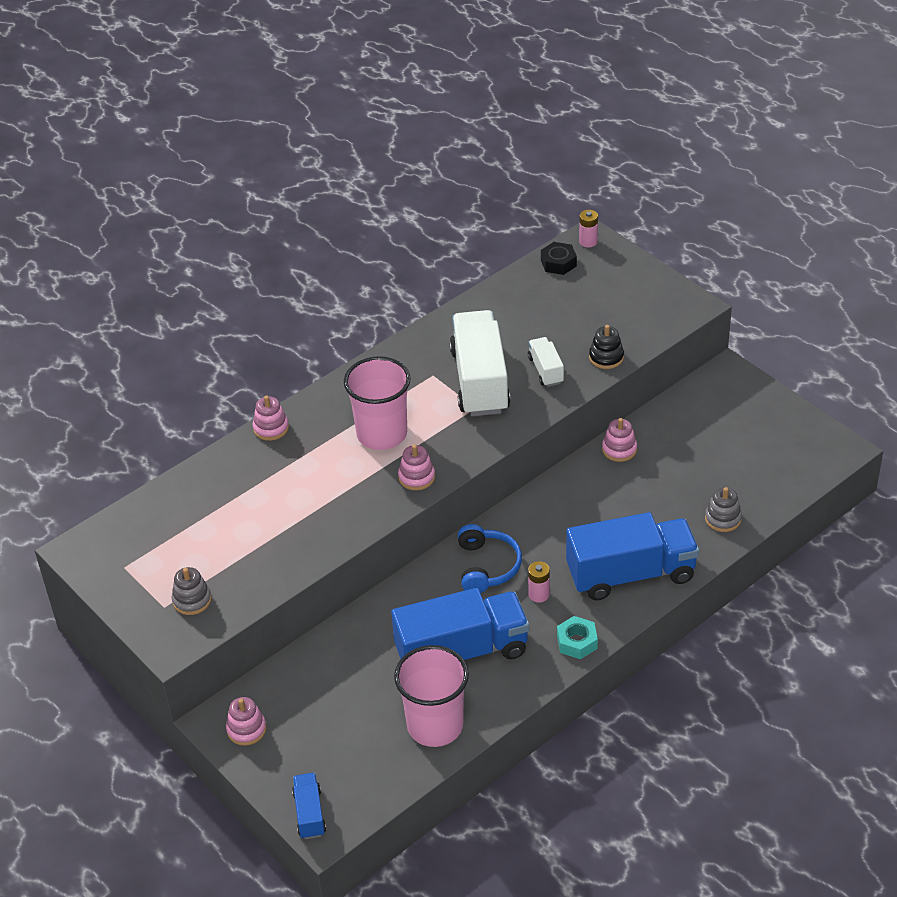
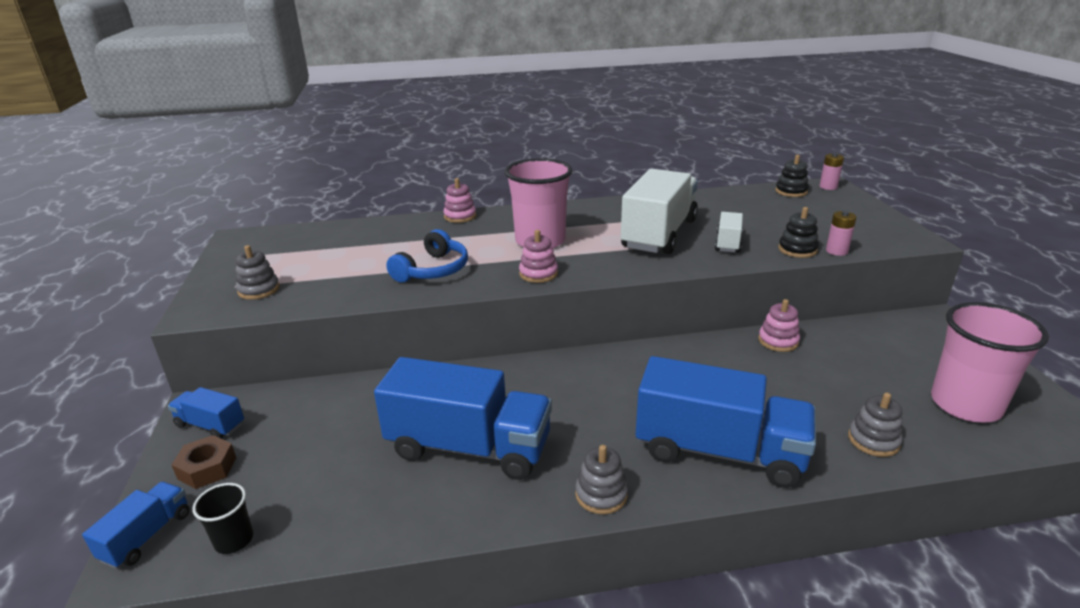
camera: 30 degrees right, 15 degrees down
pink stacking toy [226,697,266,746] -> blue truck [168,387,244,439]
pink cup [394,645,469,747] -> pink cup moved to [931,302,1049,423]
blue headphones [458,524,522,593] -> blue headphones moved to [386,229,468,282]
pink battery [528,561,550,603] -> pink battery moved to [826,211,857,256]
black nut [541,242,577,275] -> black stacking toy [775,155,809,197]
turquoise nut [557,616,598,659] -> grey stacking toy [575,445,628,514]
none -> brown nut [172,435,236,489]
none -> black cup [192,483,253,554]

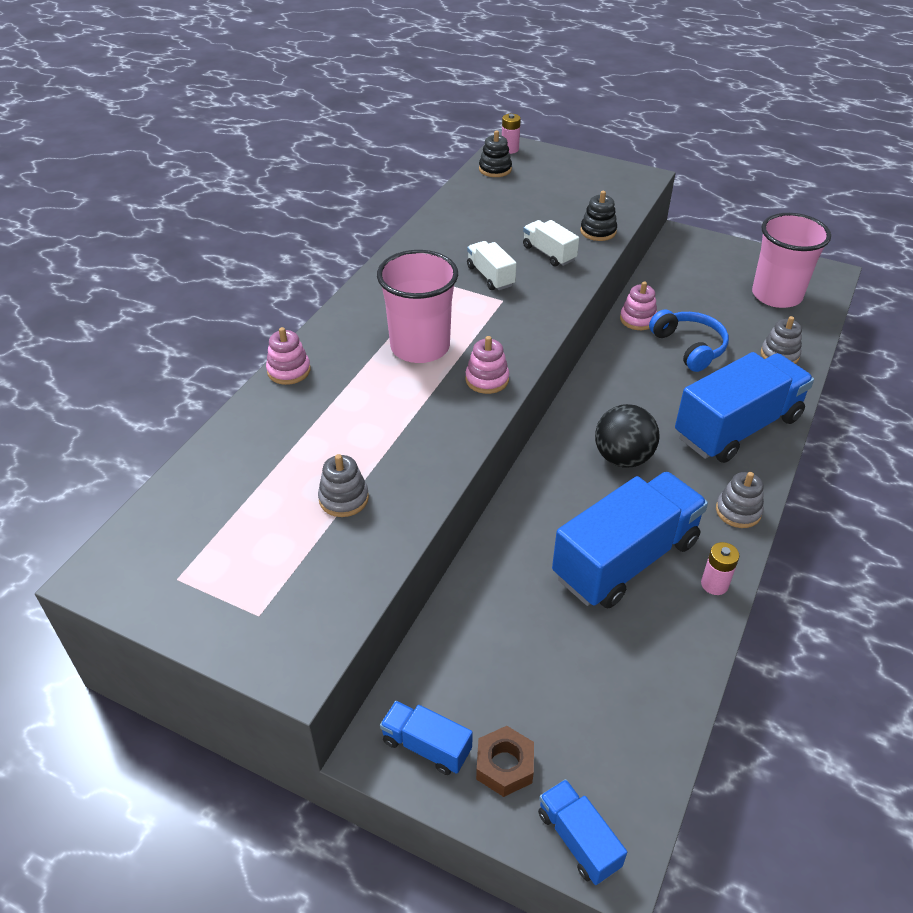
camera: 55 degrees left, 15 degrees up
blue truck [168,387,244,439] -> blue truck turned 60 degrees clockwise [380,701,473,775]
black cup [192,483,253,554] -> none
grey stacking toy [236,245,280,300] -> grey stacking toy moved to [318,454,369,517]
blue headphones [386,229,468,282] -> blue headphones moved to [649,309,729,372]
white truck [621,169,698,254] -> white truck [467,241,517,290], size x0.47
pink battery [826,211,857,256] -> pink battery moved to [701,542,739,595]
none -> black ball [595,404,660,468]

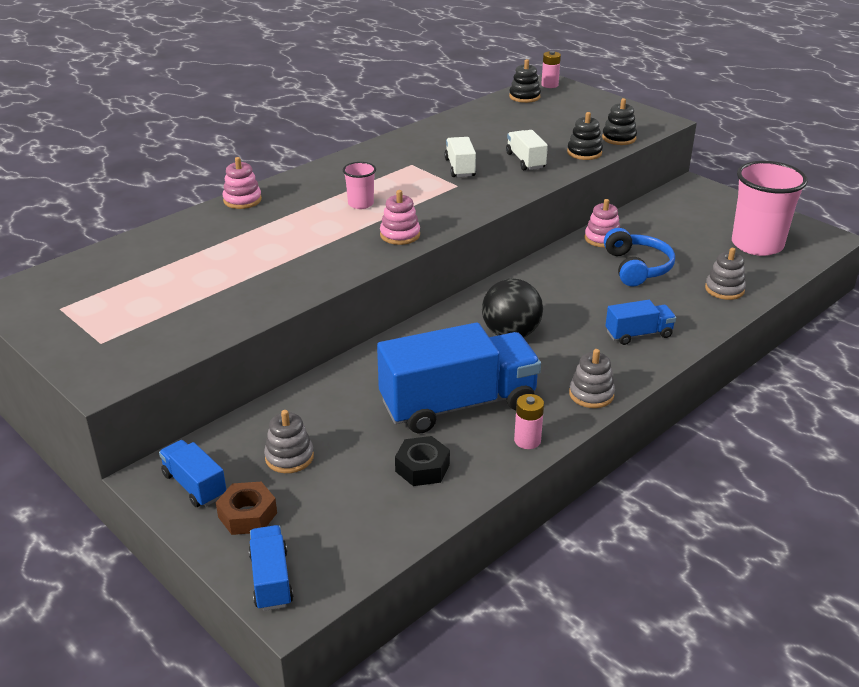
camera: 20 degrees right, 10 degrees down
grey stacking toy [318,454,369,517] -> grey stacking toy moved to [264,410,314,473]
pink cup [377,250,458,363] -> pink cup [343,162,376,209], size x0.48
blue truck [675,352,814,463] -> blue truck [605,300,676,345], size x0.47
none -> black nut [395,436,450,486]
none -> black stacking toy [602,98,637,145]

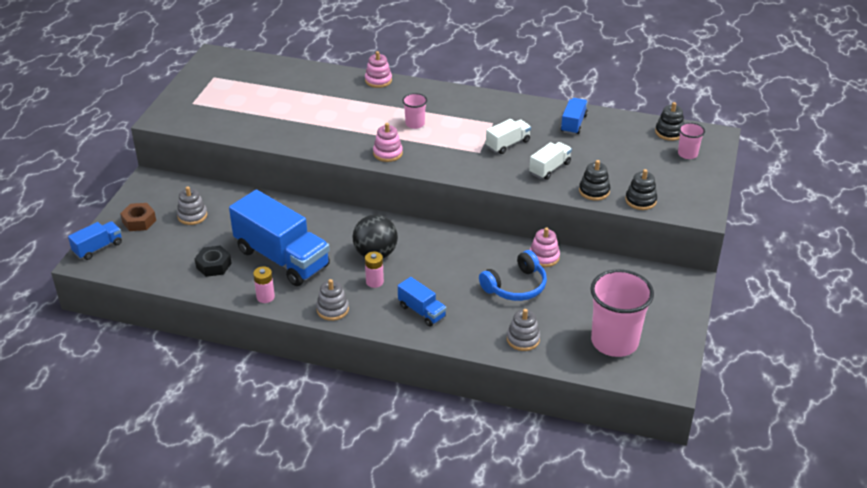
camera: 60 degrees right, 5 degrees up
blue truck [159,440,226,507] -> blue truck moved to [561,98,588,135]
pink battery [541,51,561,88] -> pink battery moved to [365,252,384,288]
none -> pink cup [678,122,705,159]

